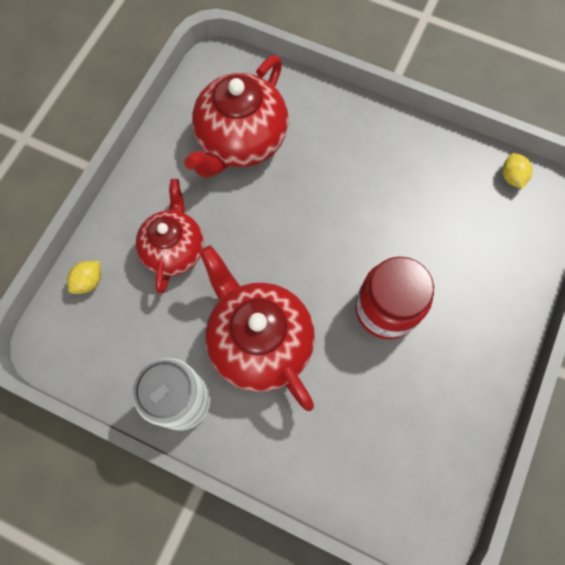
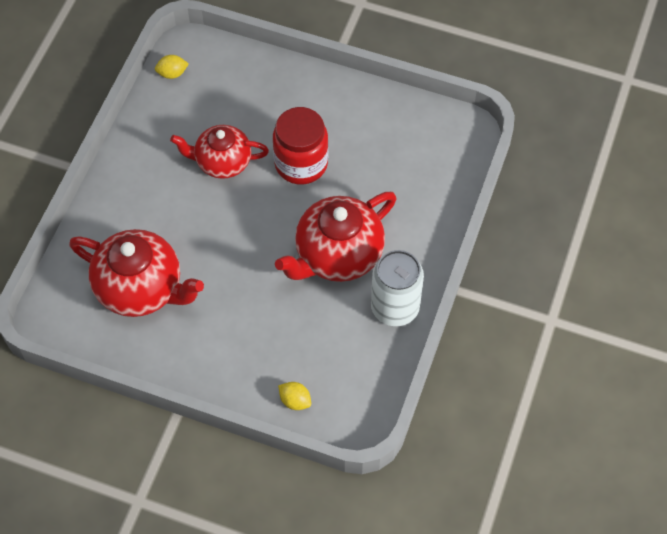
camera: 95 degrees left, 10 degrees down
red teapot [136,179,204,294] -> red teapot moved to [170,125,269,179]

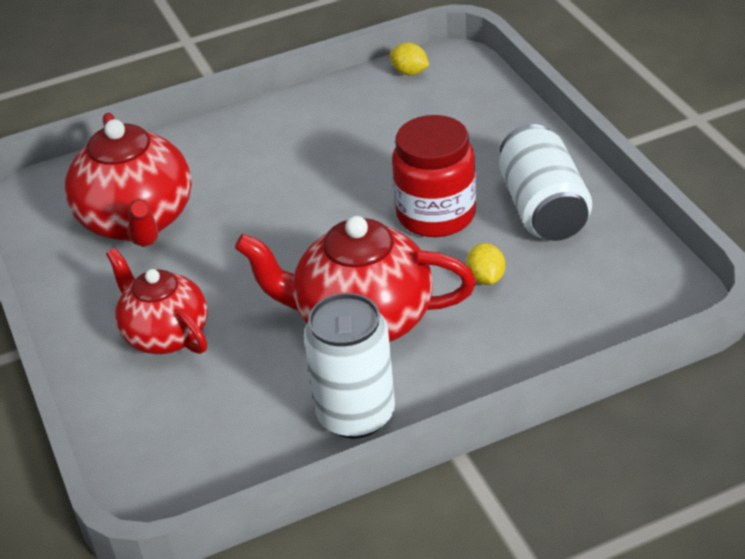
camera: 50 degrees right, 20 degrees down
red teapot [170,125,269,179] -> red teapot moved to [106,248,208,354]
yellow lemon [278,382,311,410] -> yellow lemon moved to [466,243,505,285]
none -> white can [499,124,592,241]

